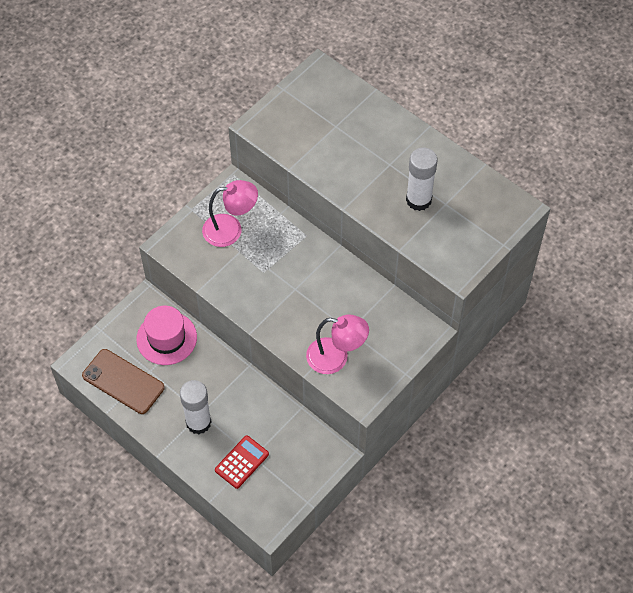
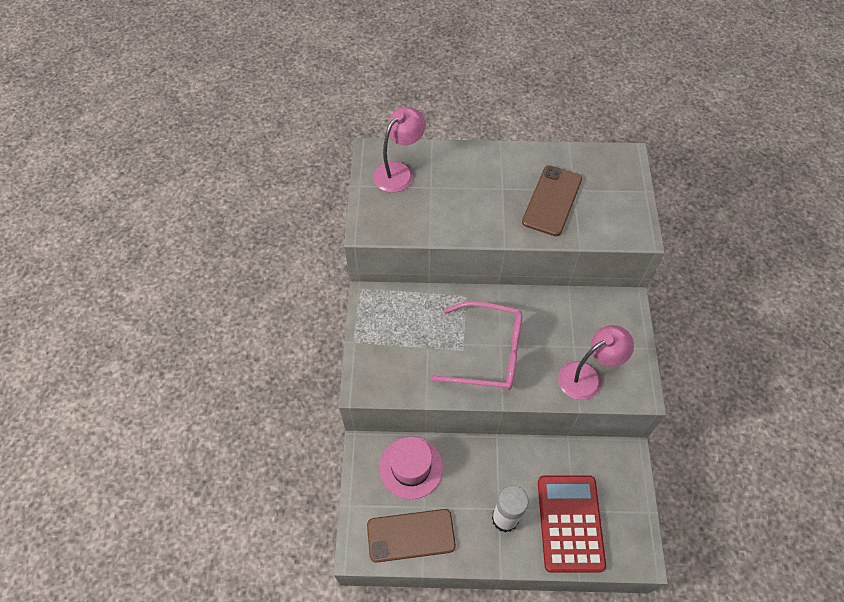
camera: 40 degrees left, 0 degrees up
pink lamp [202,180,258,247] -> pink lamp moved to [373,107,426,193]
red calculator [215,435,269,489] -> red calculator [538,475,606,573], size x1.80
white glue stick [406,148,438,211] -> brown phone [522,165,582,236]
none -> pink glasses [431,301,522,390]

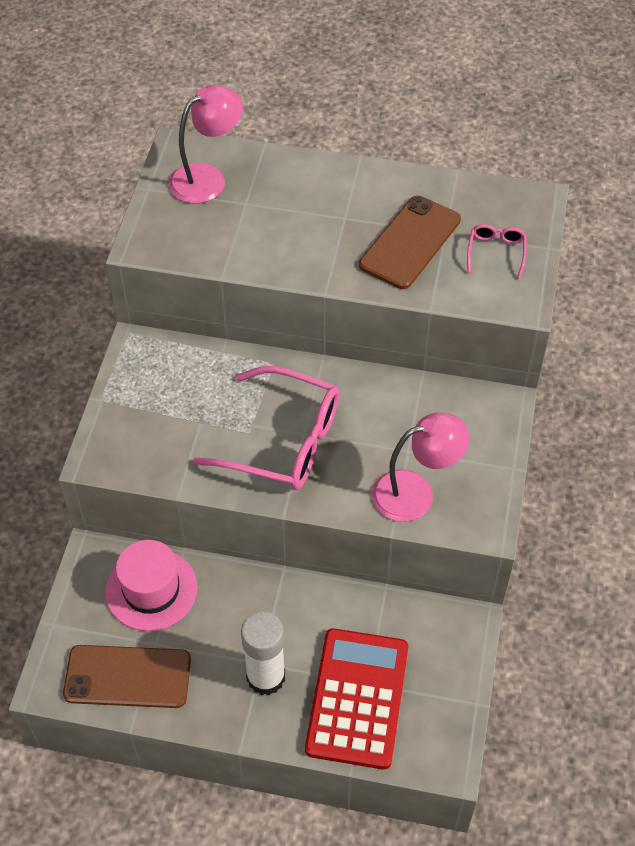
camera: 10 degrees right, 5 degrees down
none -> pink glasses [467,224,526,279]

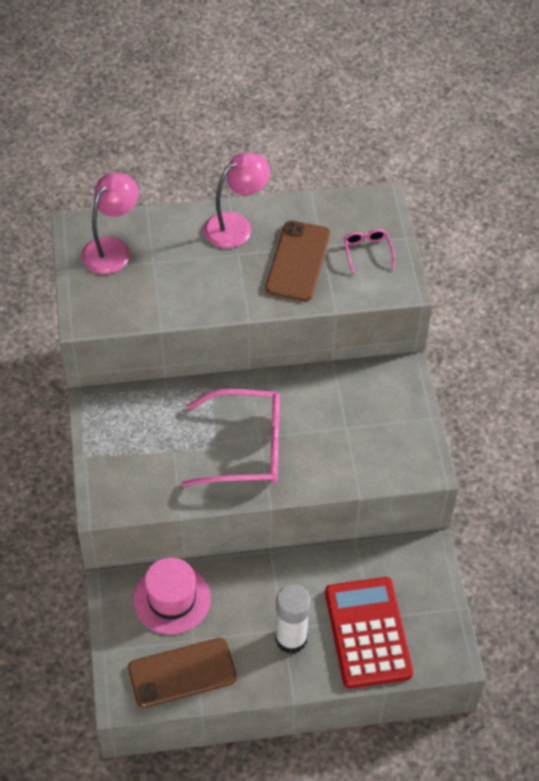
camera: 20 degrees left, 0 degrees up
pink lamp [372,413,469,522] -> pink lamp moved to [204,152,270,248]

